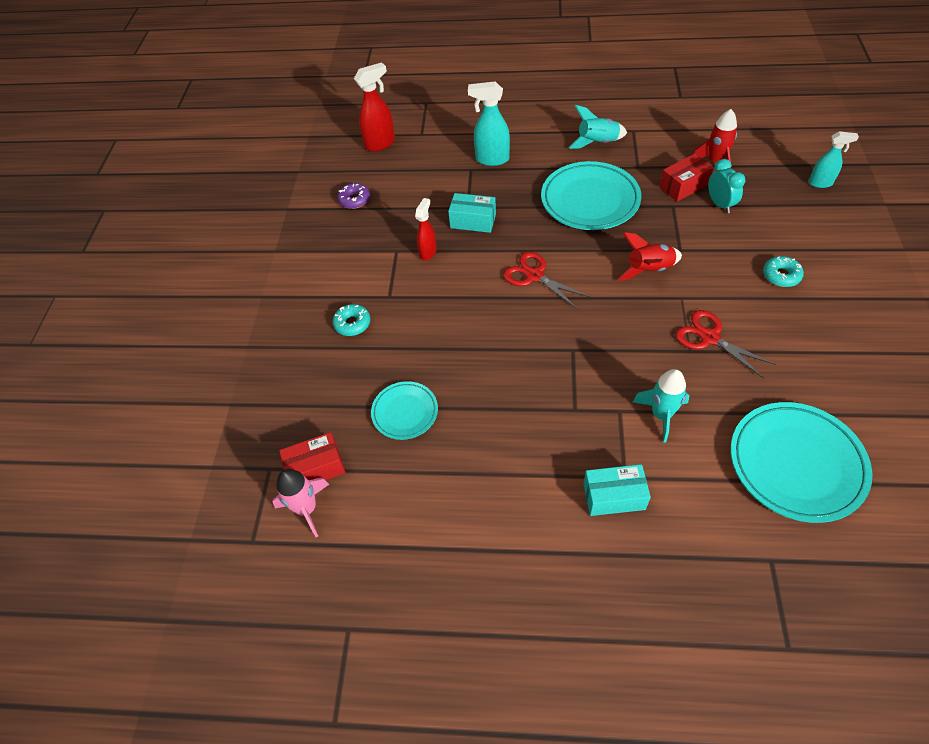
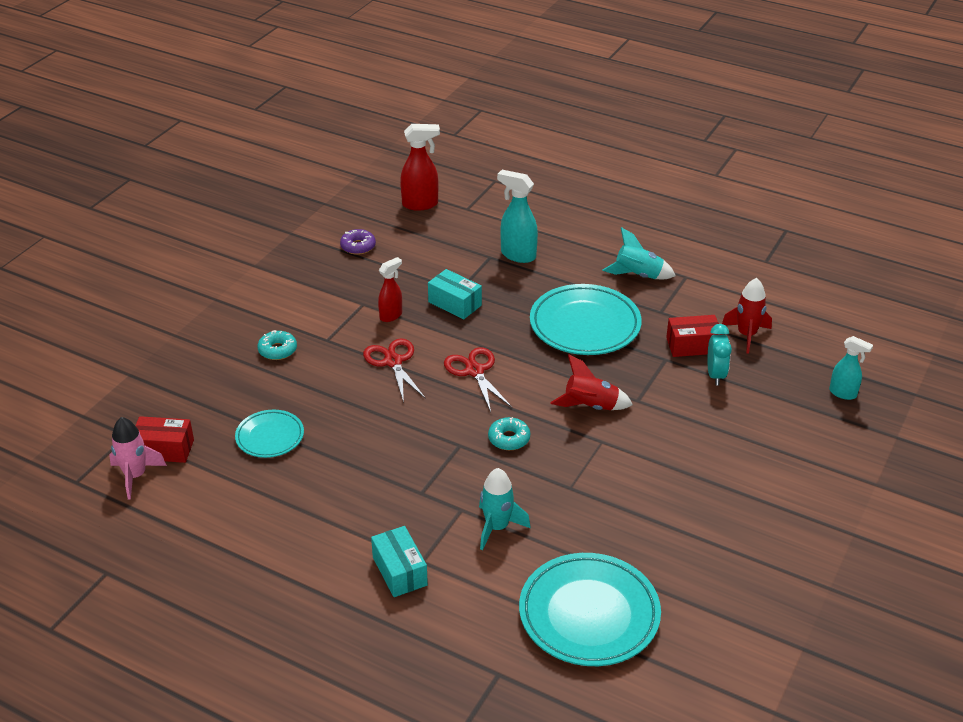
camera: 20 degrees right, 15 degrees down
turquoise box [583,464,651,516] -> turquoise box turned 45 degrees clockwise [371,526,428,597]
red scissors [675,310,776,379] -> red scissors moved to [363,338,426,403]
turquoise donut [763,256,804,287] -> turquoise donut moved to [488,417,530,450]

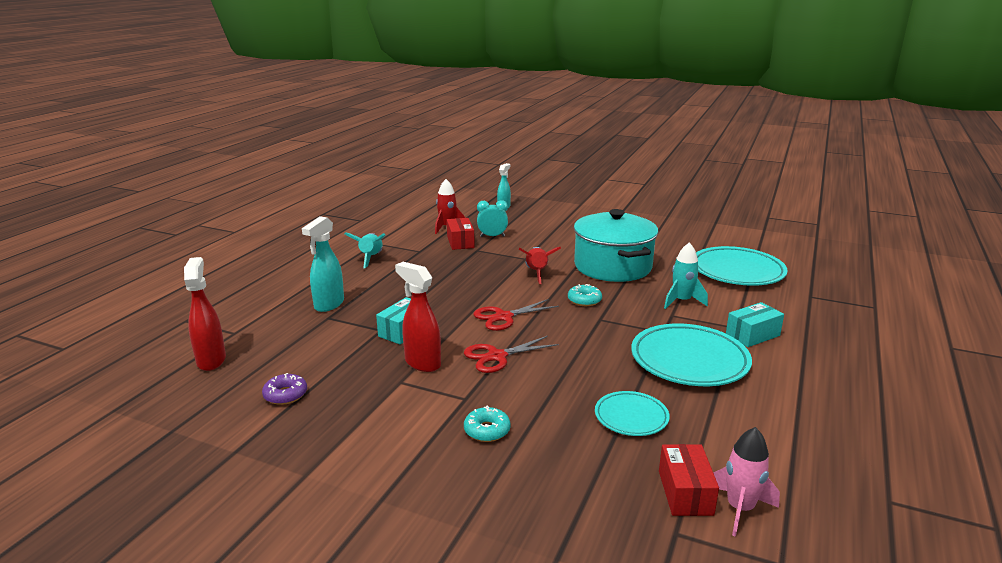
camera: 95 degrees left, 15 degrees down
red spray bottle [378,257,402,322] -> red spray bottle [395,262,441,372], size x1.53
turquoise plate [530,284,642,355] -> turquoise plate moved to [631,323,752,386]
none -> turquoise pot [574,209,658,282]

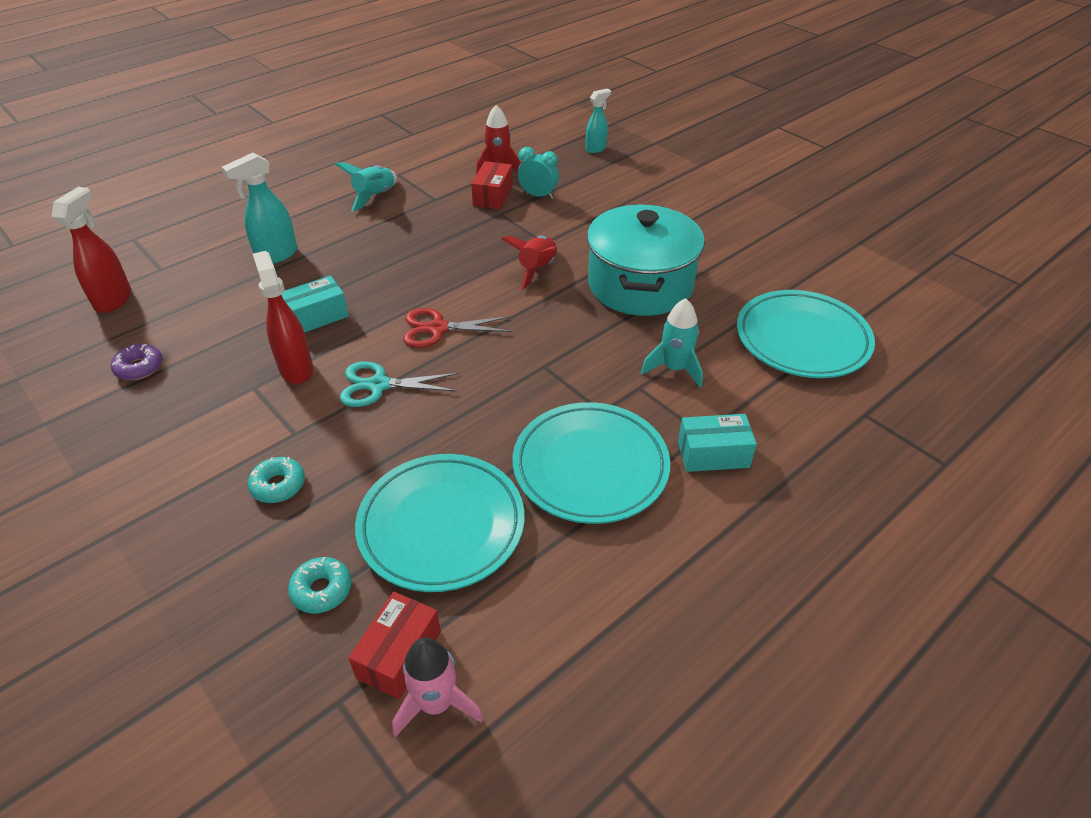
camera: 25 degrees right, 20 degrees up
red scissors [464,336,559,373] -> turquoise scissors [340,361,459,407]
turquoise donut [568,284,602,306] -> turquoise donut moved to [288,557,351,613]
turquoise plate [595,391,670,436] -> turquoise plate [355,454,524,592], size x1.80

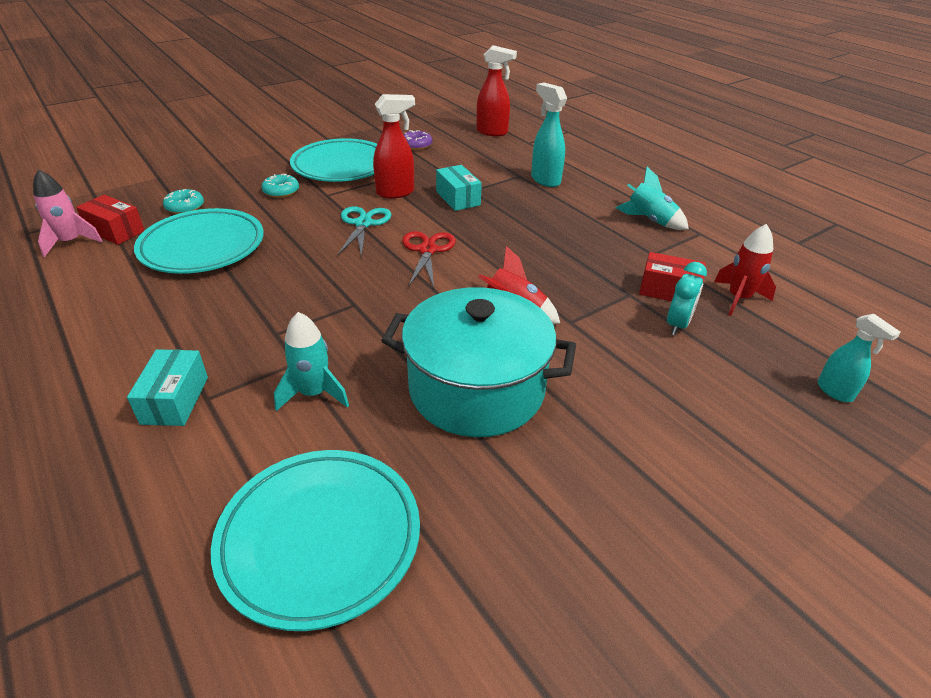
camera: 95 degrees right, 5 degrees down
turquoise plate [513,402,670,524] -> turquoise plate moved to [290,138,377,182]

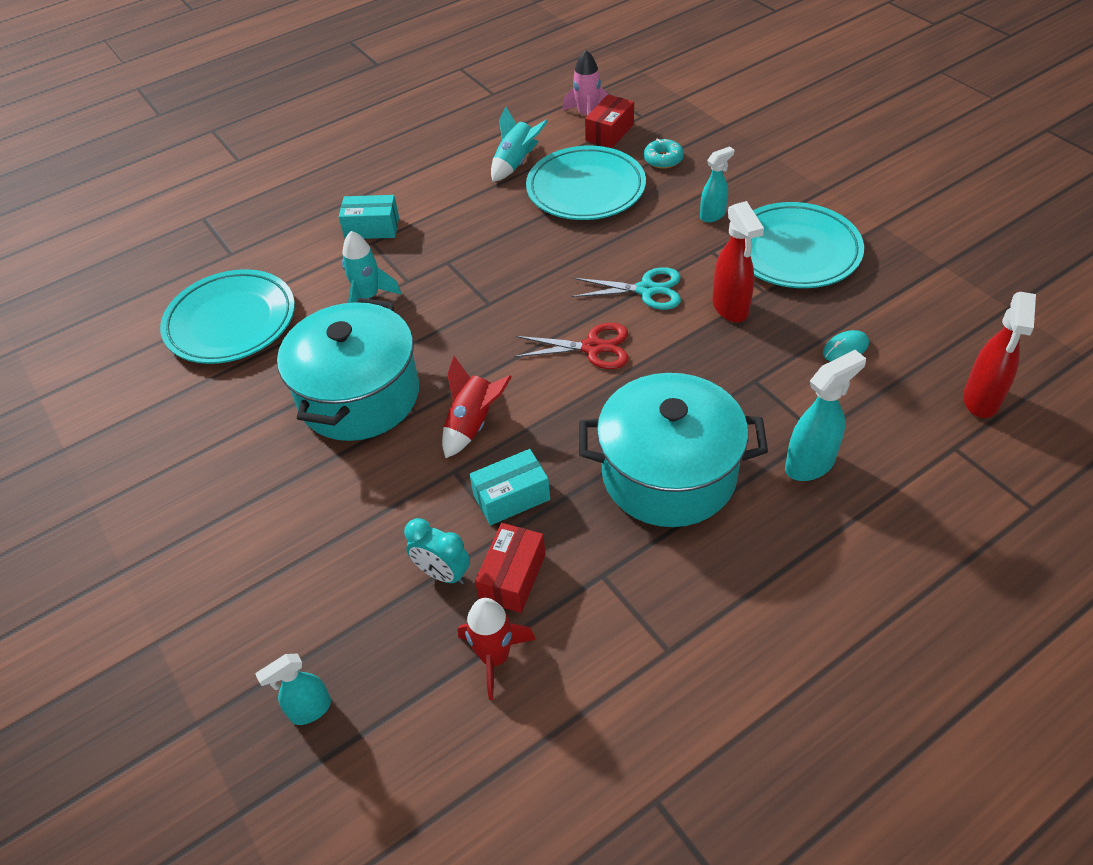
camera: 95 degrees right, 10 degrees up
turquoise donut [261,174,299,198] -> turquoise spray bottle [700,146,734,222]
purple donut [403,130,432,150] -> none
turquoise box [436,165,482,211] -> turquoise box moved to [469,449,550,525]
turquoise rocket [616,167,689,230] -> turquoise rocket moved to [491,106,548,182]
none -> turquoise pot [579,373,768,527]
none -> turquoise mouse [823,330,869,361]

